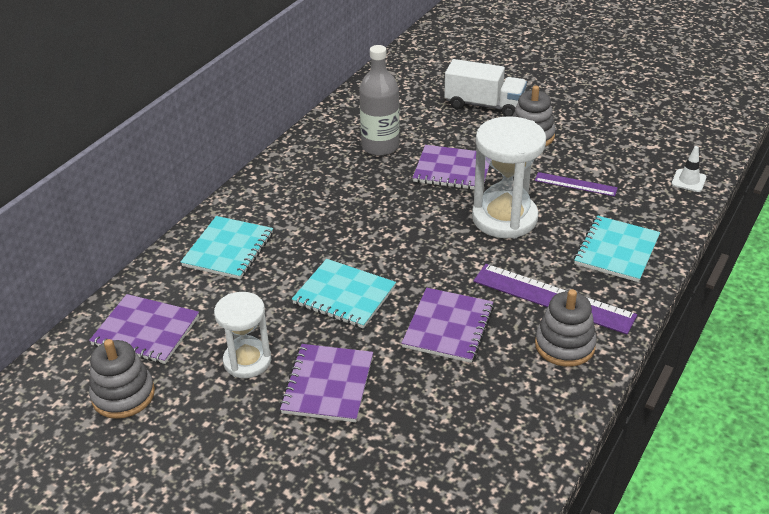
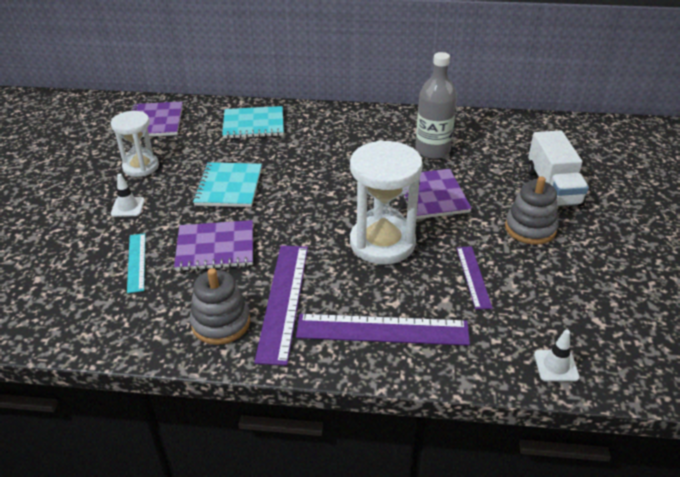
camera: 65 degrees right, 0 degrees up
grey stacking toy [89,339,155,419] -> none
purple notebook [279,344,373,422] -> white traffic cone [111,174,145,217]
turquoise notebook [574,216,660,282] -> purple ruler [296,314,470,346]
none -> turquoise ruler [127,233,146,293]

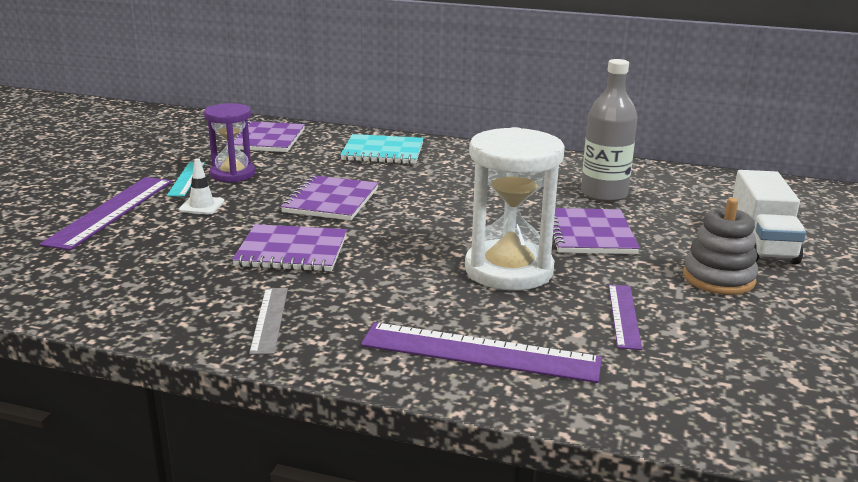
camera: 10 degrees right, 15 degrees down
white hourglass [111,111,159,177] -> purple hourglass [204,103,255,183]
turquoise ruler [127,233,146,293] -> turquoise ruler moved to [167,162,206,197]
grey stacking toy [190,268,250,345] -> grey ruler [249,288,288,355]
turquoise notebook [193,162,262,207] -> purple notebook [281,175,378,220]
purple ruler [254,245,308,366] -> purple ruler moved to [40,177,172,250]
white traffic cone [534,329,579,382] -> none

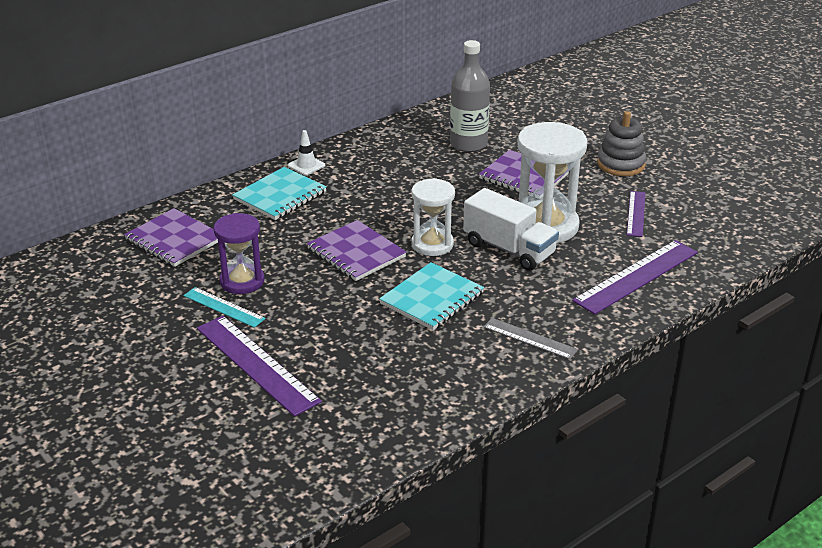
camera: 55 degrees left, 10 degrees up
white traffic cone [179,158,225,214] -> white traffic cone moved to [288,130,325,175]
purple notebook [232,224,347,272] -> turquoise notebook [379,262,484,330]
purple ruler [608,285,642,350] -> purple ruler turned 60 degrees clockwise [627,191,646,237]
white truck [733,170,806,264] -> white truck moved to [463,188,559,271]
none -> white hourglass [411,178,455,256]

